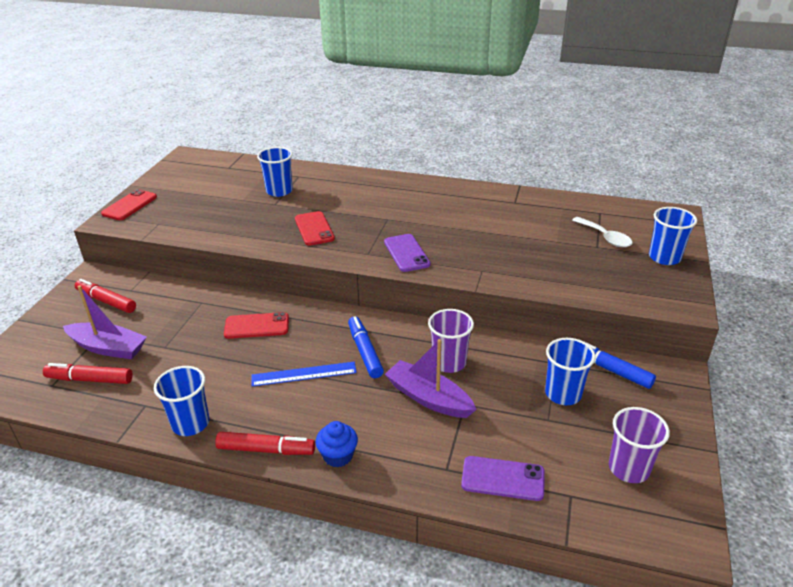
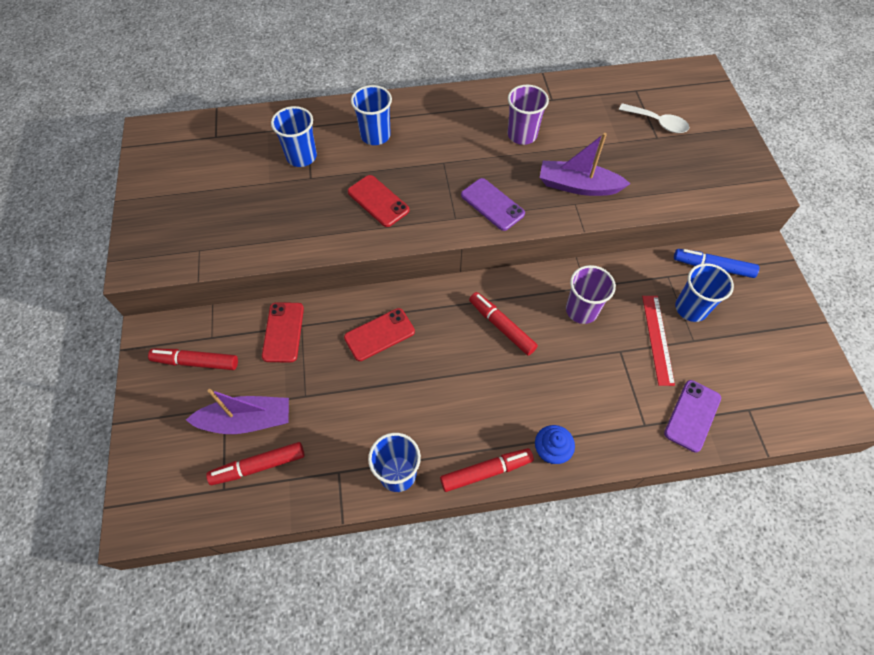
camera: 25 degrees left, 25 degrees up
red phone [101,189,157,220] -> red phone moved to [262,302,304,362]
blue ruler [251,362,357,387] -> none
blue marker [348,316,384,378] -> red marker [469,292,538,356]
purple boat [385,339,477,418] -> purple boat moved to [540,133,631,196]
purple phone [461,456,545,501] -> purple phone turned 45 degrees counterclockwise [664,380,721,452]
purple cup [609,407,670,483] -> purple cup moved to [507,85,549,145]
blue cup [649,207,697,265] -> blue cup moved to [351,85,392,145]
none -> red ruler [642,296,675,386]

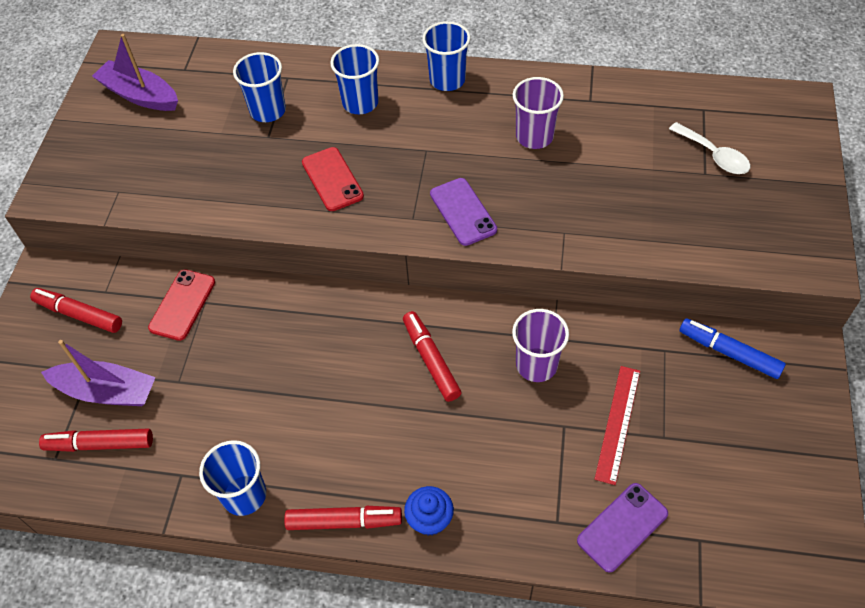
camera: 20 degrees right, 5 degrees down
red phone [344,308,415,361] -> none
purple boat [540,133,631,196] -> purple boat moved to [92,34,178,111]
blue cup [675,263,734,322] -> blue cup moved to [422,21,470,91]

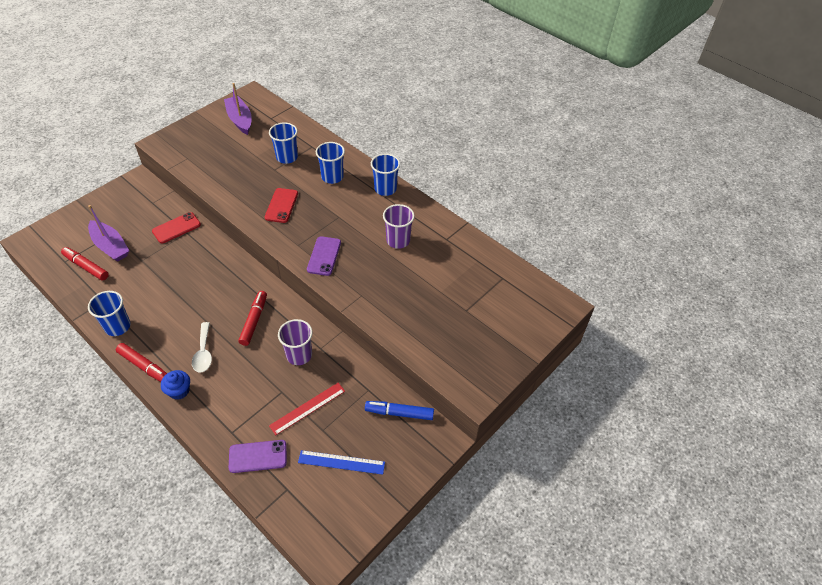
camera: 30 degrees right, 5 degrees down
red marker [30,288,122,333] -> none
white spoon [669,122,750,174] -> white spoon moved to [192,322,212,373]
blue marker [679,318,786,379] -> blue marker turned 60 degrees counterclockwise [365,401,434,420]
none -> blue ruler [298,450,385,475]

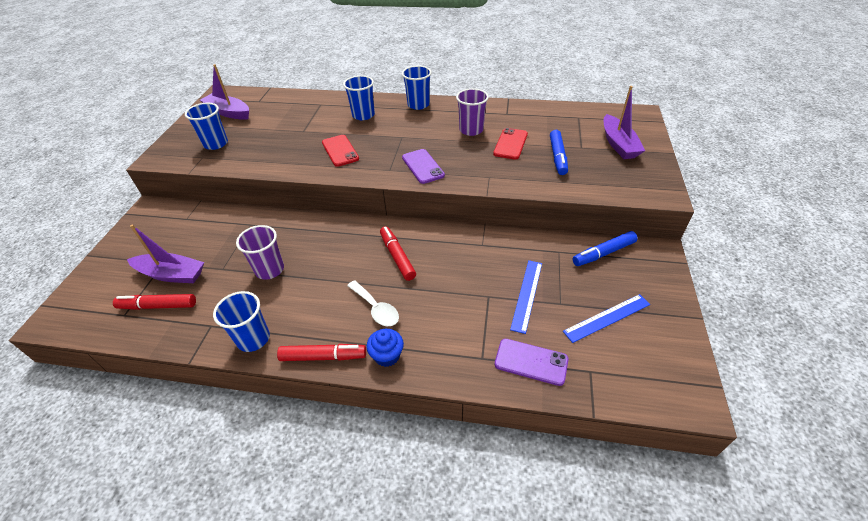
camera: 30 degrees left, 5 degrees down
red phone [152,212,201,244] -> red phone moved to [493,128,528,160]
purple phone [229,440,287,473] -> purple phone turned 60 degrees clockwise [495,339,569,386]
blue cup [269,122,298,164] -> blue cup moved to [185,103,228,150]
red ruler [269,383,345,435] -> blue ruler [510,260,542,334]
purple cup [278,319,313,365] -> purple cup moved to [236,225,284,280]
none -> blue marker [550,130,568,175]
none -> purple boat [604,86,645,159]

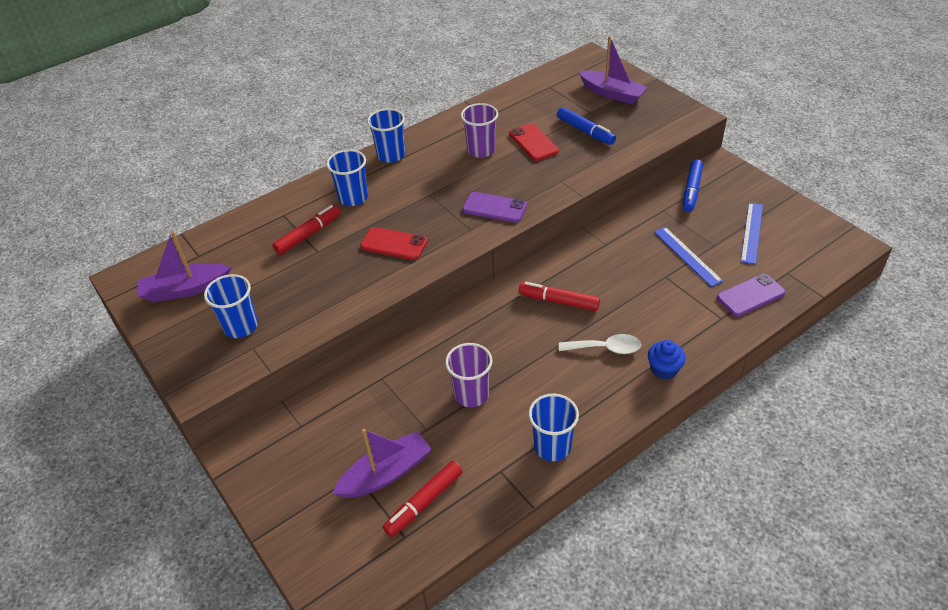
camera: 45 degrees left, 0 degrees up
red marker [277,344,366,361] -> red marker moved to [273,205,341,255]

